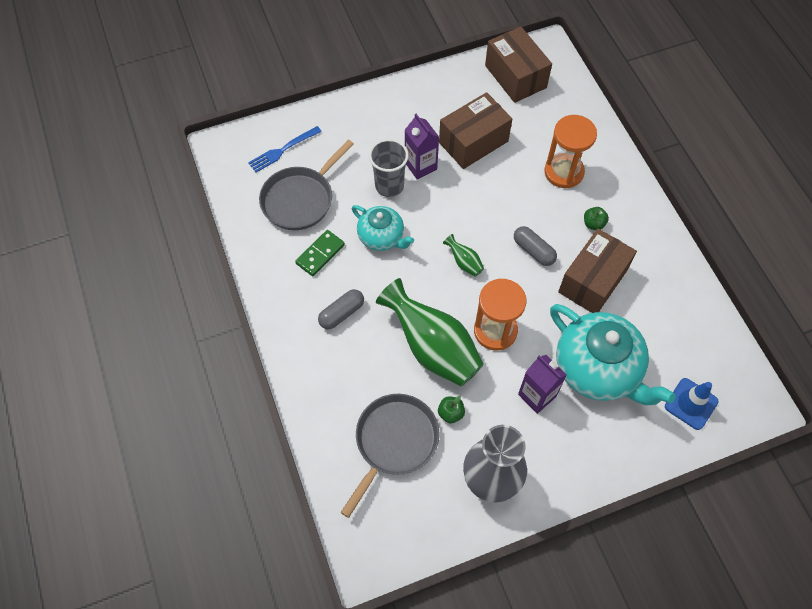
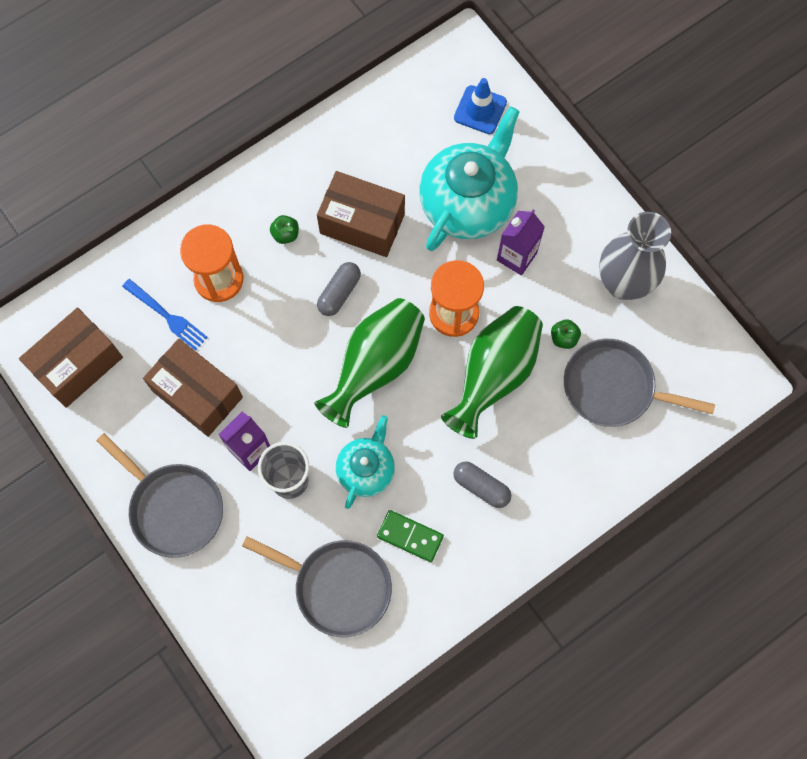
camera: 105 degrees left, 10 degrees up
blue fork [248,126,322,172] -> blue fork moved to [122,279,208,351]
green vase [443,234,484,277] -> green vase [315,298,425,428], size x2.40
none -> grey pan [96,433,223,558]

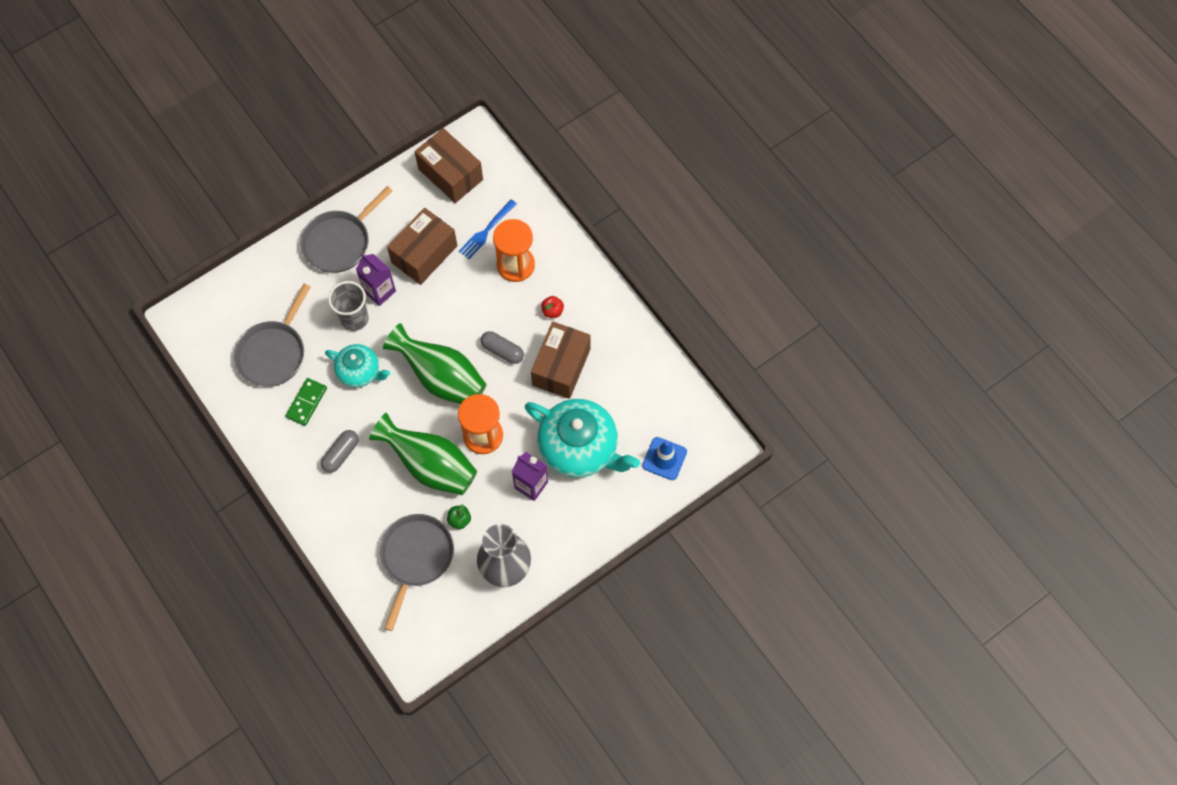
camera: 90 degrees right, 5 degrees down
green apple [270,215,299,244] -> red apple [541,296,564,318]

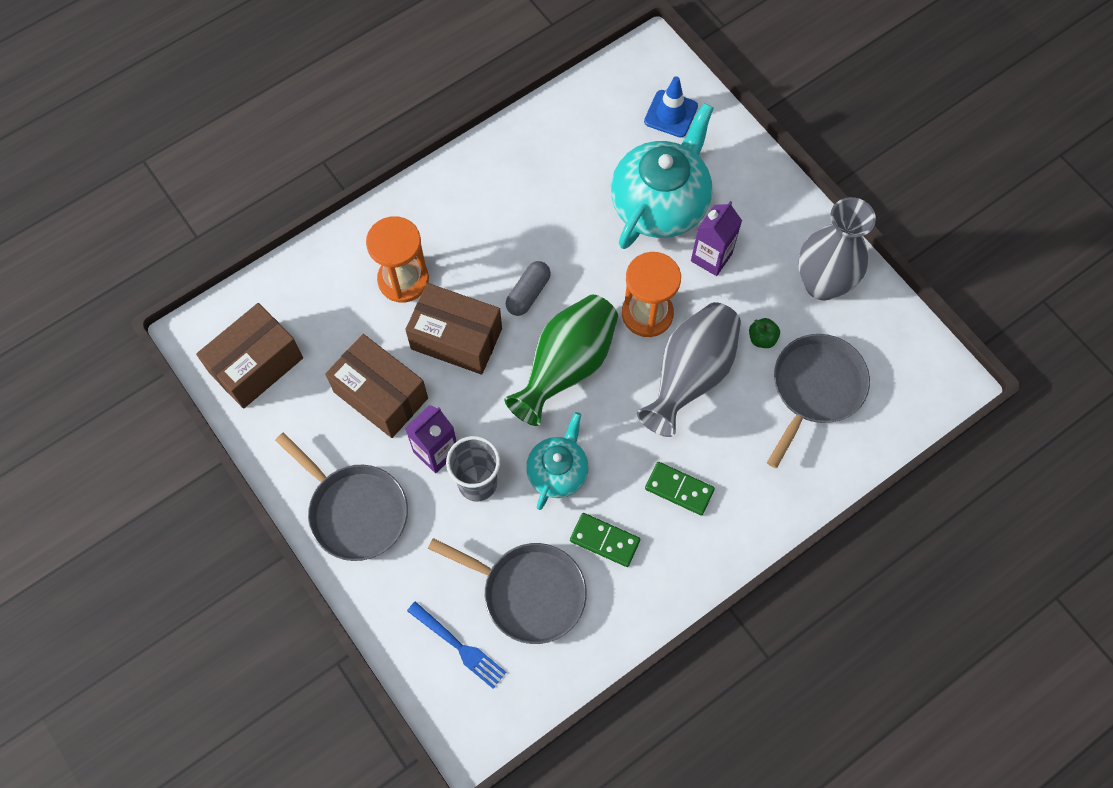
camera: 90 degrees left, 0 degrees up
grey capsule [321,430,359,473] -> green domino [645,462,715,516]
green vase [369,413,477,495] -> grey vase [637,302,741,437]
grey pan [380,514,454,631] -> grey pan turned 105 degrees clockwise [767,334,870,468]
blue fork [459,199,517,259] -> blue fork moved to [407,601,507,688]
brown box [531,322,591,399] -> brown box moved to [405,283,502,375]
red apple [541,296,564,318] -> none

